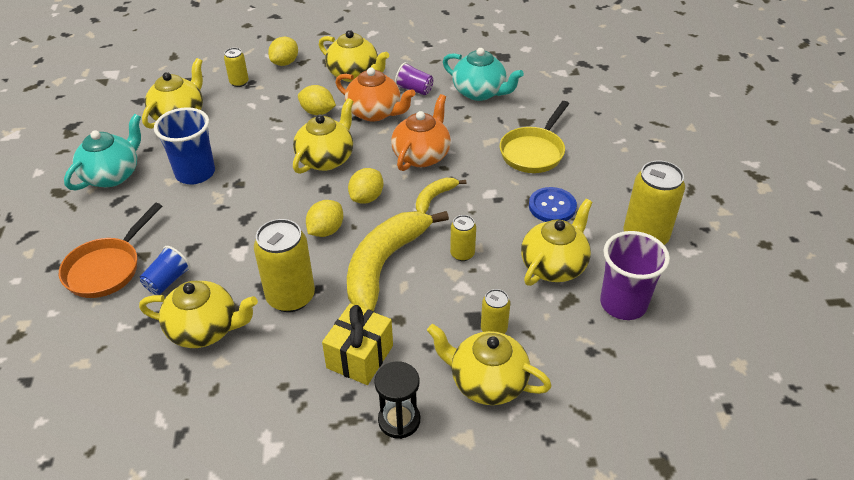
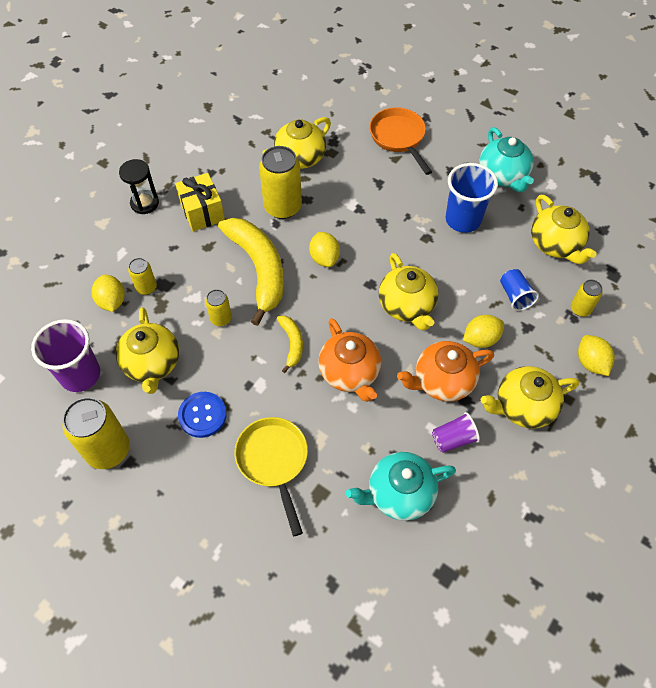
camera: 130 degrees right, 15 degrees up
blue cup [140,246,191,295] -> blue cup moved to [500,269,539,311]
yellow lemon [348,168,384,203] -> yellow lemon moved to [92,275,125,312]
yellow teapot [427,324,552,405] -> none

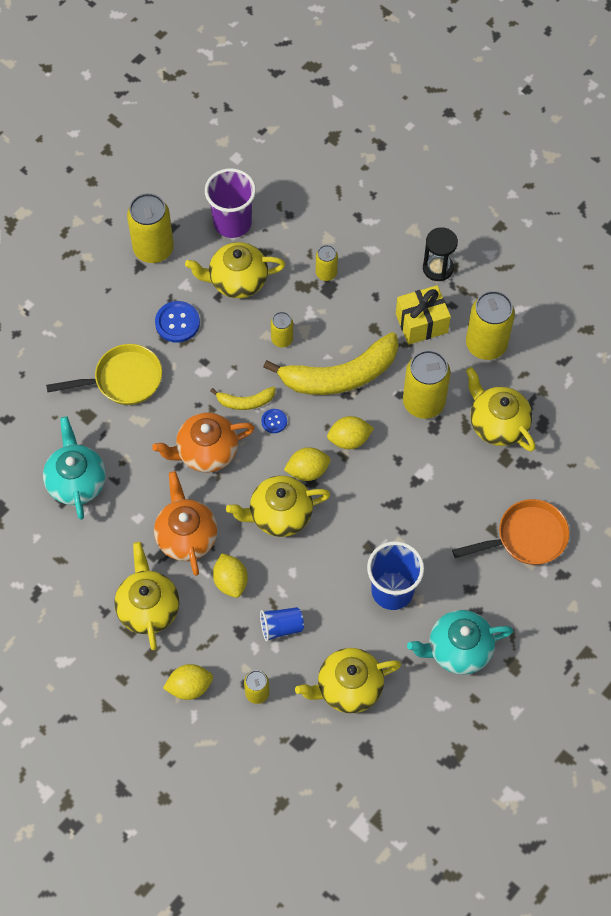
camera: 95 degrees right, 5 degrees up
yellow lemon [92,275,125,312] -> yellow lemon moved to [284,447,331,481]
purple cup [432,412,480,453] -> none
none -> blue button [261,409,287,433]
none -> yellow can [466,291,515,360]

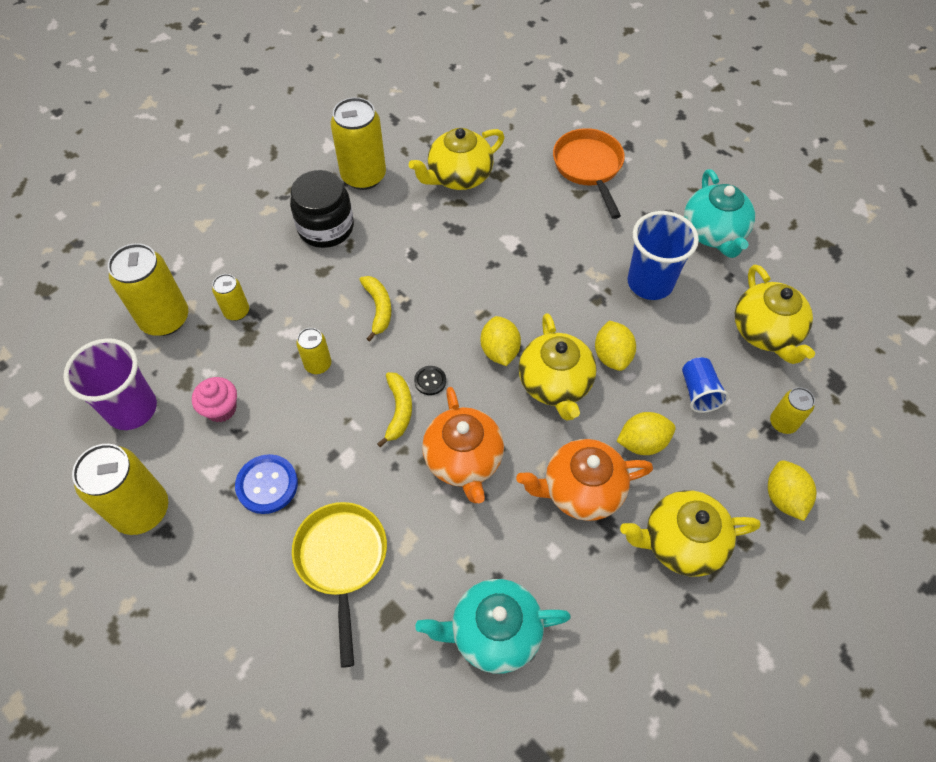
camera: 85 degrees left, 5 degrees down
yellow teapot [185,242,285,298] -> pink cupcake [192,377,237,422]
blue button [261,409,287,433] -> black button [414,366,446,395]
yellow banana [263,332,398,395] -> yellow banana [359,276,391,341], size x0.47
yellow lemon [327,416,374,449] -> yellow lemon moved to [595,321,636,371]
yellow gift [396,285,451,345] -> black jar [290,170,354,248]
yellow can [403,350,451,419] -> yellow can moved to [108,243,188,336]
black hourglass [423,227,458,281] -> none

